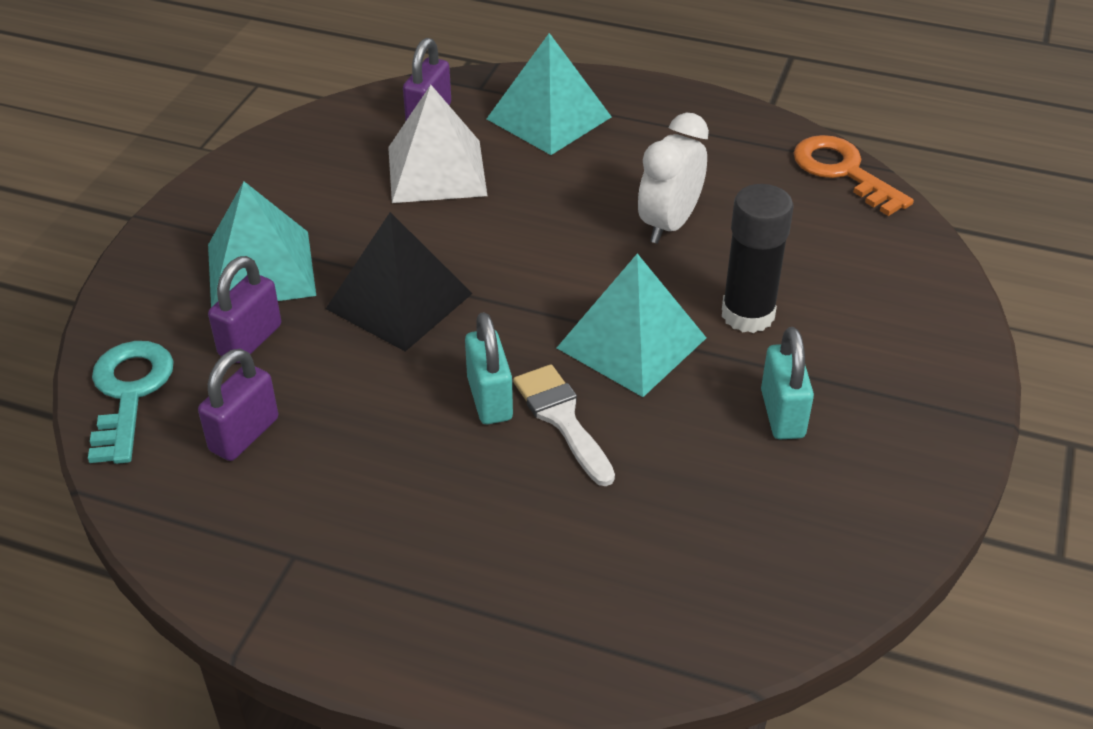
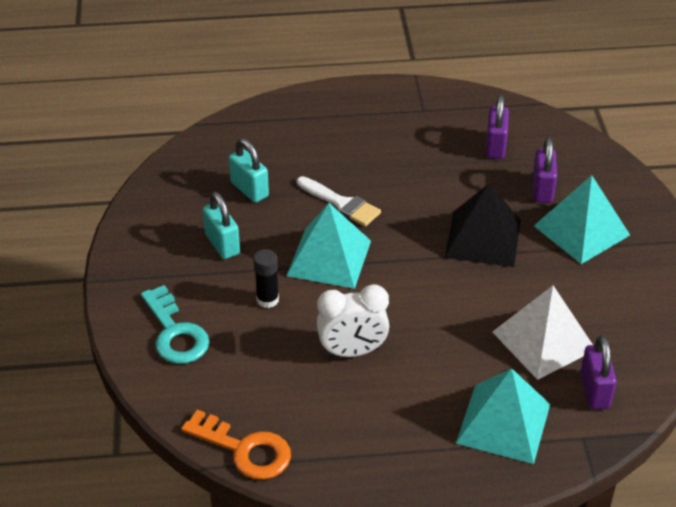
camera: 155 degrees right, 0 degrees up
turquoise key [88,341,174,464] -> turquoise key moved to [141,285,209,364]
turquoise padlock [465,312,513,424] -> turquoise padlock moved to [229,138,269,203]
white clock [638,113,709,244] -> white clock turned 75 degrees clockwise [316,284,389,357]
black glue stick [722,184,794,333] -> black glue stick [254,249,279,308], size x0.62

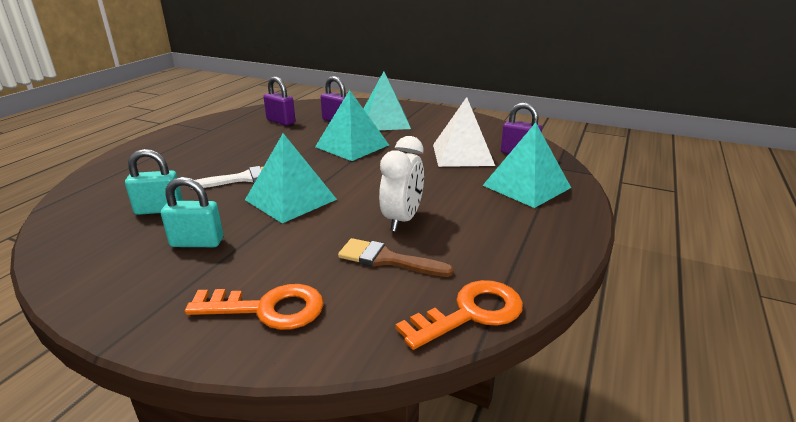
camera: 60 degrees left, 15 degrees down
turquoise key [141,285,209,364] -> orange key [185,284,324,330]
black glue stick [254,249,279,308] -> none
black pyramid [445,183,521,267] -> turquoise pyramid [315,90,389,161]
none -> brown brush [338,238,454,277]

